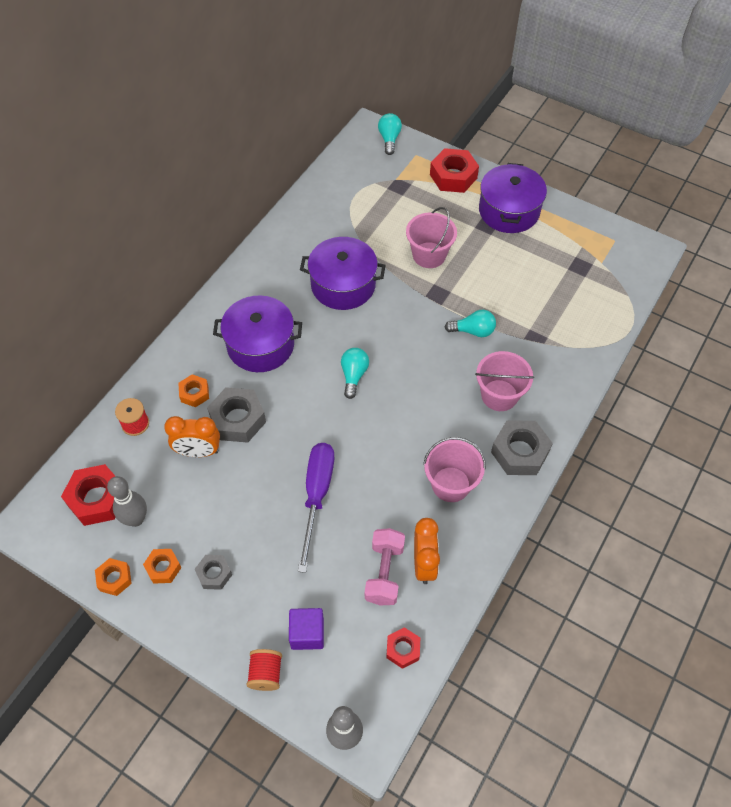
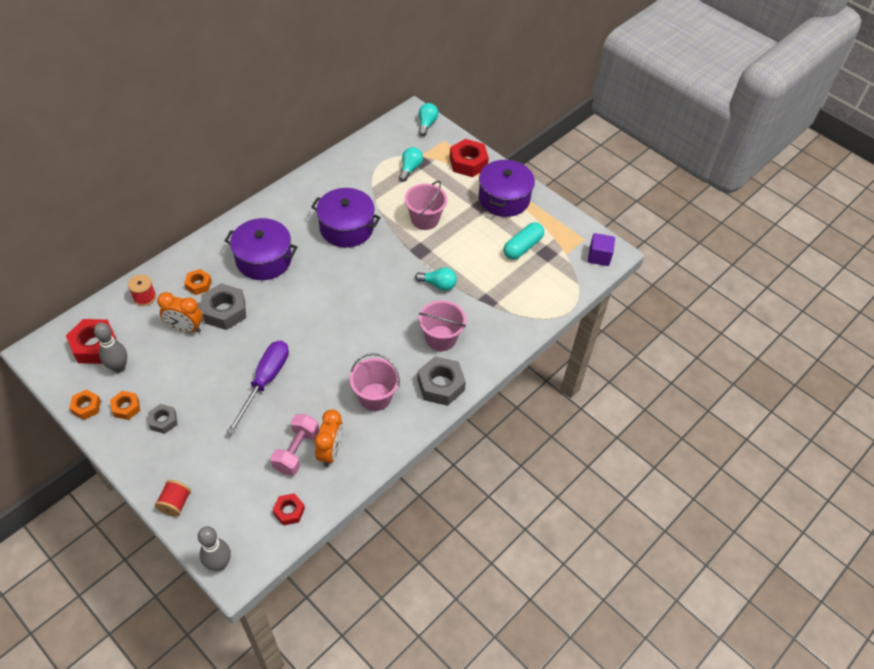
camera: 10 degrees right, 5 degrees down
purple cube [289,608,324,650] -> purple cube moved to [588,233,615,266]
turquoise light bulb [341,348,369,399] -> turquoise light bulb moved to [399,147,423,182]
none -> turquoise capsule [503,222,544,260]

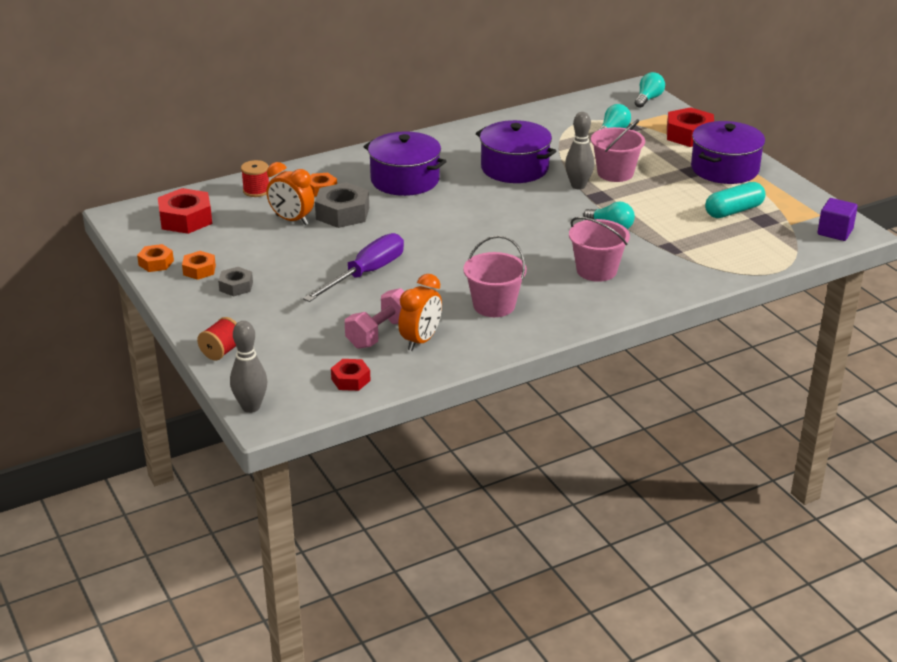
camera: 20 degrees right, 20 degrees down
grey bowling pin [94,323,127,373] -> grey bowling pin moved to [565,112,594,189]
grey nut [417,356,466,406] -> none

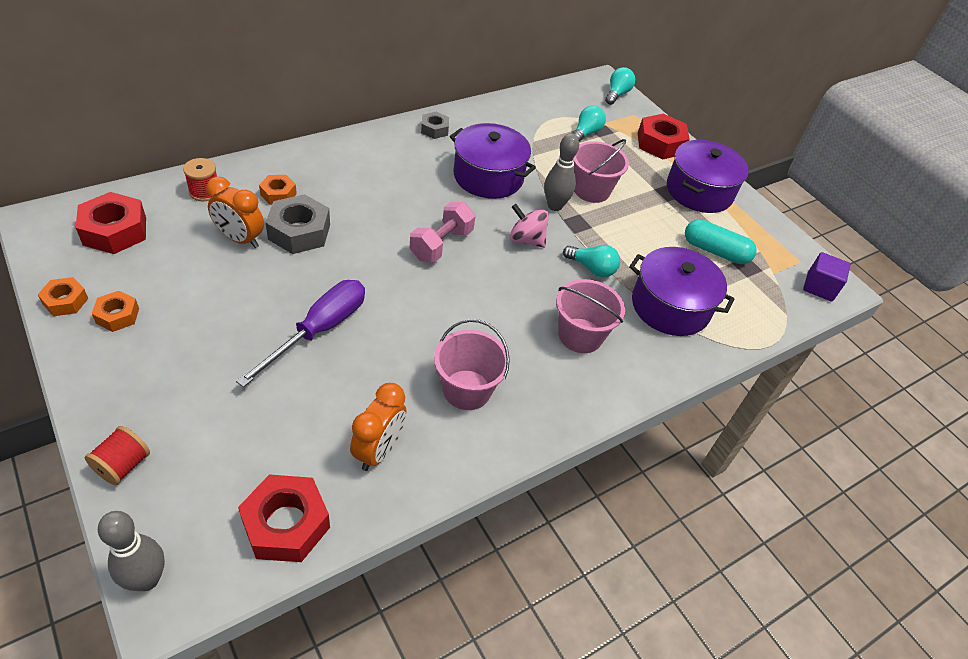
camera: 10 degrees left, 15 degrees up
grey nut [218,267,253,296] -> grey nut moved to [421,112,449,139]
red nut [331,359,371,391] -> red nut [238,474,330,562], size x1.74
pink dumbbell [345,288,405,349] -> pink dumbbell moved to [410,202,475,262]
purple pot [363,131,447,196] -> purple pot moved to [629,247,734,336]
turquoise capsule [705,182,765,218] -> turquoise capsule turned 60 degrees clockwise [685,219,757,264]
none -> pink spinning top [510,204,549,248]

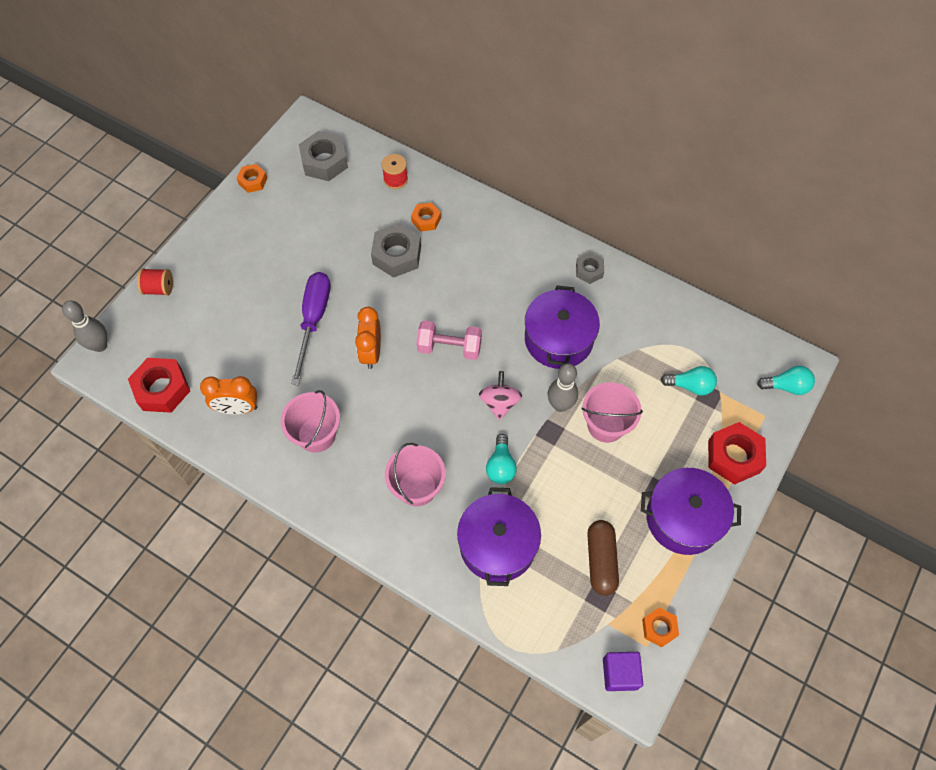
camera: 70 degrees right, 15 degrees up
red nut [76,192,146,254] -> grey nut [299,131,348,181]
orange nut [92,291,139,332] -> orange nut moved to [642,607,679,647]
orange clock [206,177,264,248] -> orange clock moved to [355,307,381,369]
purple screwdriver [236,280,365,387] -> purple screwdriver turned 90 degrees counterclockwise [291,272,330,386]
turquoise capsule [685,219,757,264] -> brown capsule [587,520,619,596]

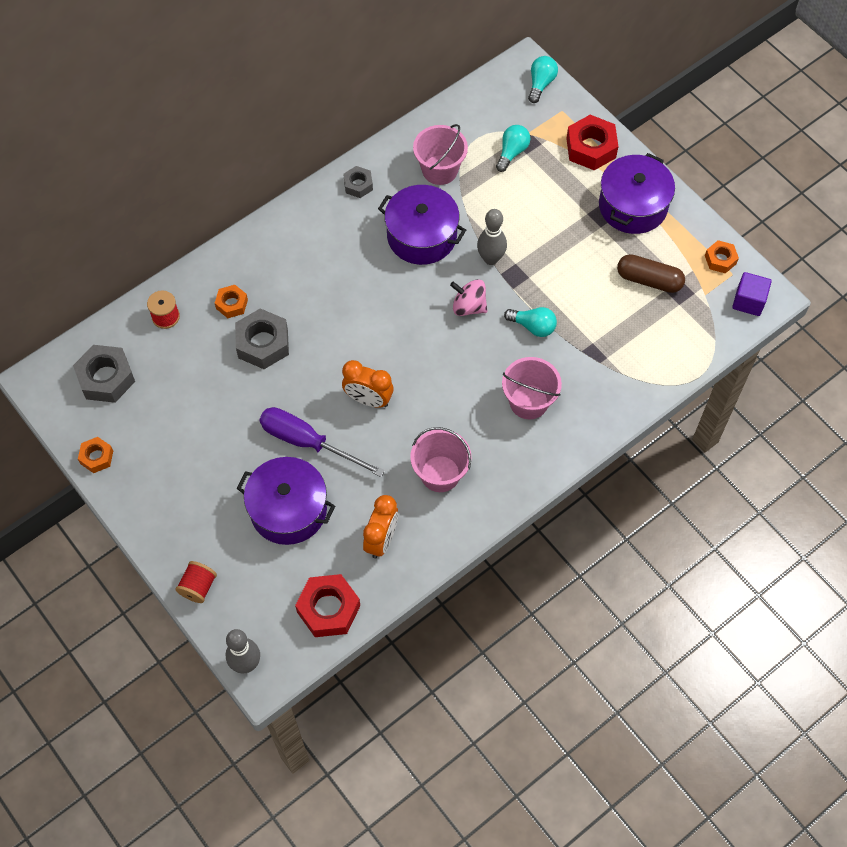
camera: 70 degrees left, 0 degrees up
pink dumbbell [416,320,482,360] -> none
purple pot [457,487,541,586] -> purple pot moved to [237,457,335,545]
pink bucket [581,382,643,443] -> pink bucket moved to [413,124,468,185]

